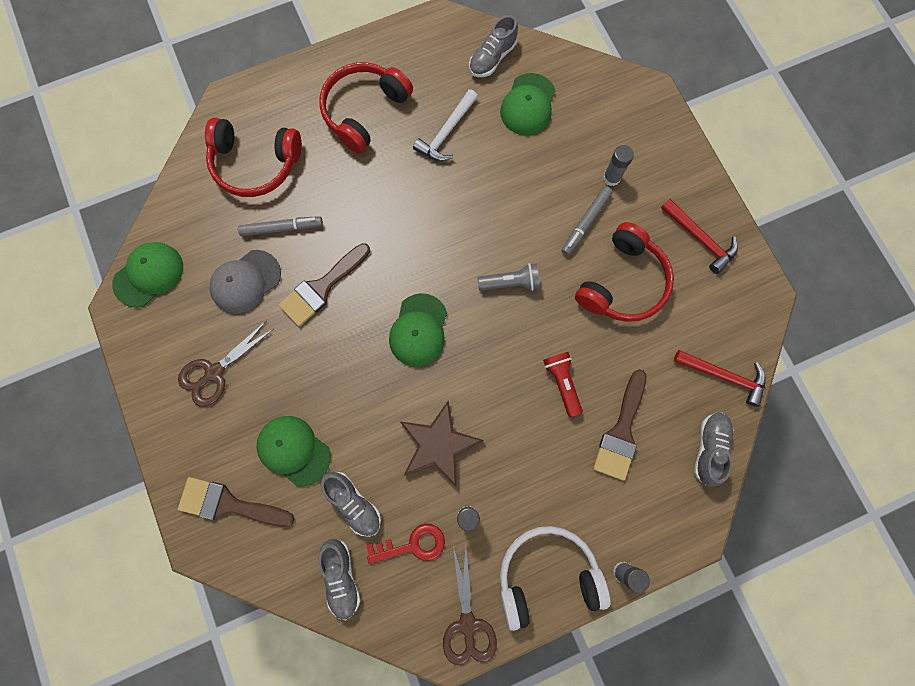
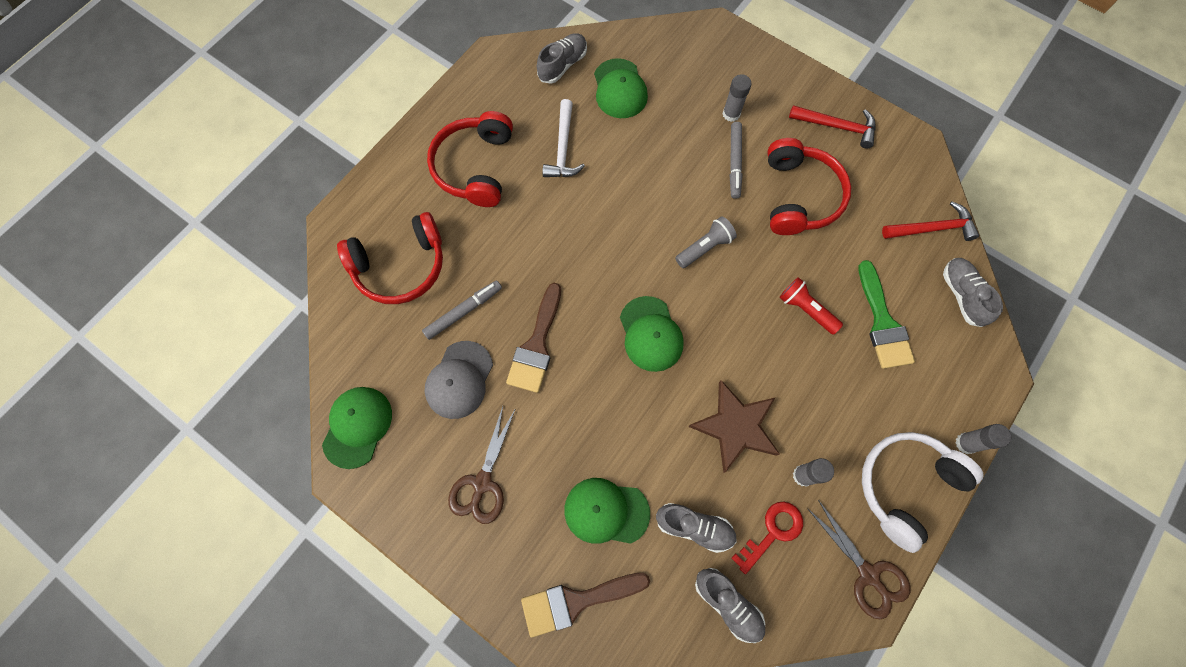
camera: 30 degrees left, 5 degrees down
grey shoe [469,15,518,77] -> grey shoe turned 150 degrees counterclockwise [537,33,587,84]
brown brush [593,369,646,481] -> green brush [858,260,915,369]

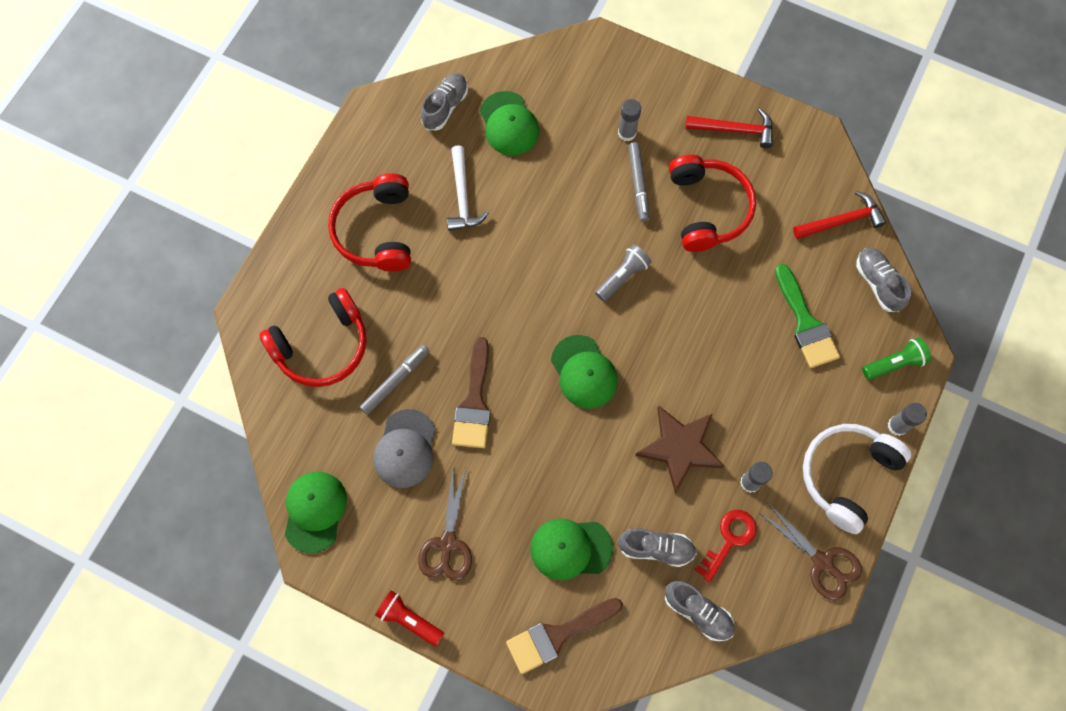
camera: 10 degrees left, 0 degrees up
red flashlight [779,277,843,335] -> red flashlight moved to [375,590,444,646]
none -> green flashlight [862,338,931,380]

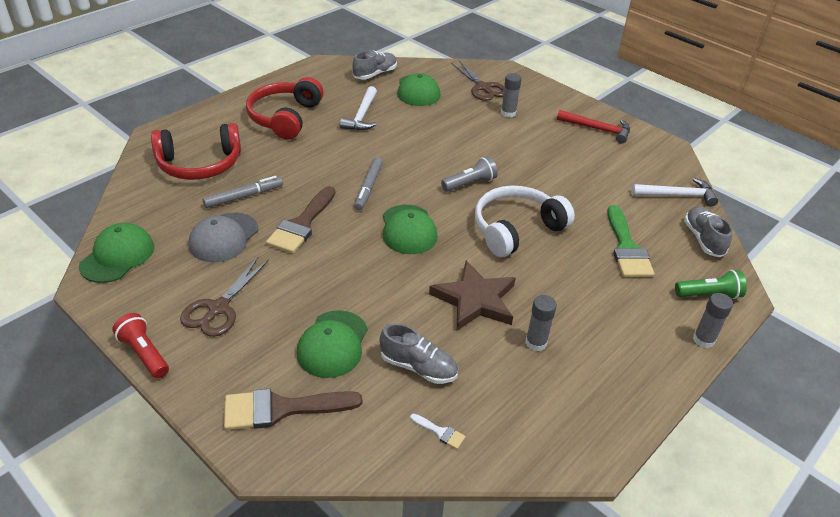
camera: 15 degrees right, 30 degrees down
green cap [530,518,613,580] -> green cap turned 90 degrees counterclockwise [297,310,368,378]
grey marker [628,142,650,222] -> grey marker moved to [354,157,383,210]
grey shoe [665,581,735,641] -> white brush [410,414,466,449]
red headphones [669,155,756,252] -> none
red key [695,510,757,582] -> none
brown scissors [758,504,862,600] -> brown scissors moved to [452,60,505,101]
red hammer [793,191,886,239] -> white hammer [631,178,718,207]
white headphones [803,424,911,534] -> white headphones moved to [475,185,575,257]

